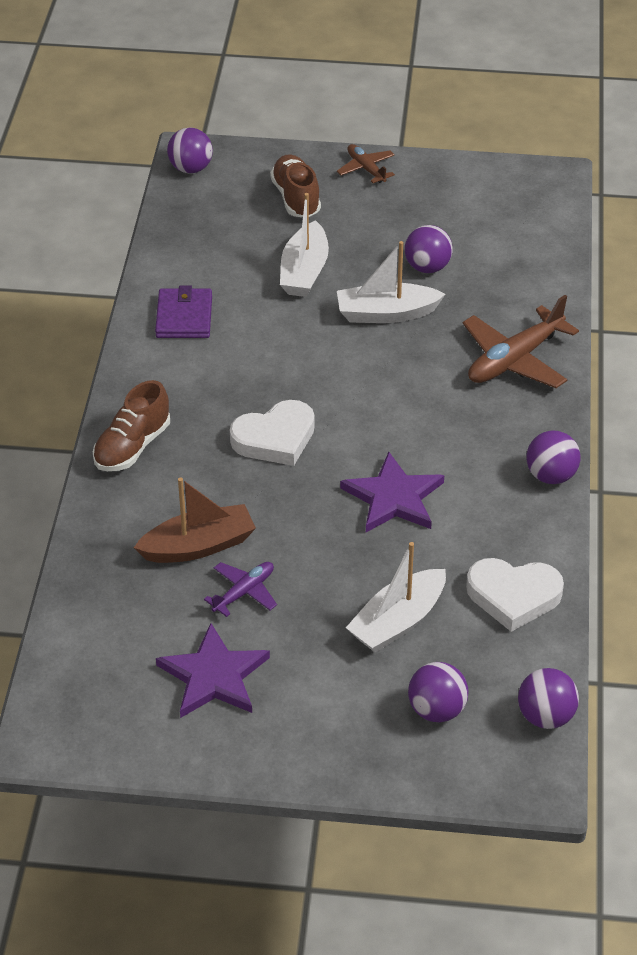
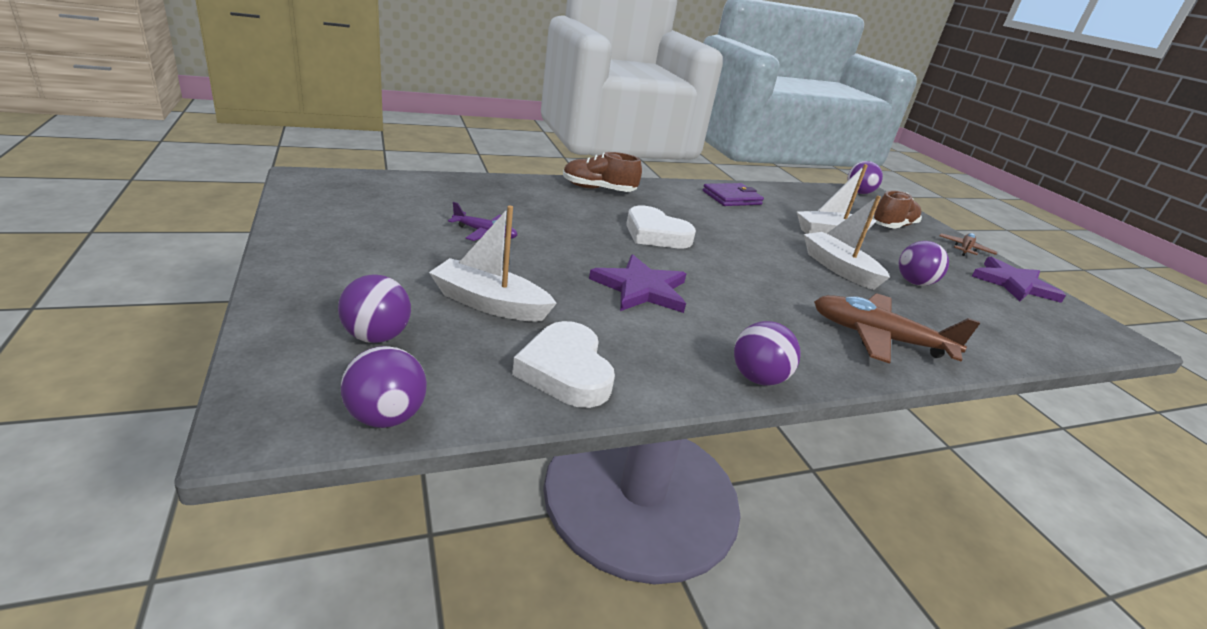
camera: 60 degrees right, 15 degrees down
brown boat [134,477,256,563] -> none
purple star [156,623,270,718] -> purple star moved to [972,256,1066,303]

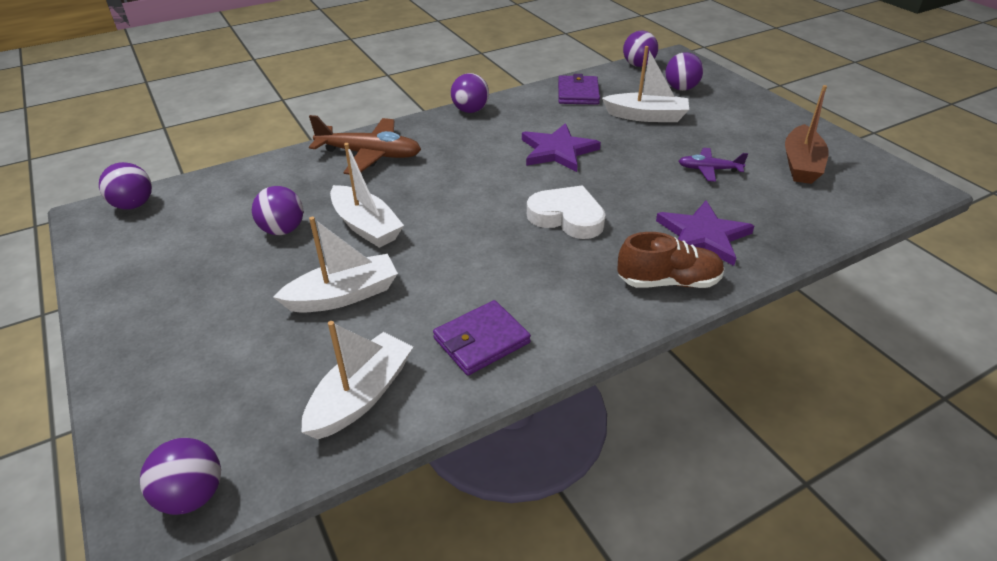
camera: 175 degrees right, 10 degrees up
white heart [512,321,615,408] -> purple wallet [558,74,600,105]
brown shoe [872,191,922,229] -> none
brown plane [939,233,997,256] -> none
purple star [972,256,1066,303] -> purple star moved to [656,200,754,266]
none -> purple ball [99,162,152,210]
none -> white boat [301,321,413,440]
none -> brown boat [785,85,829,184]

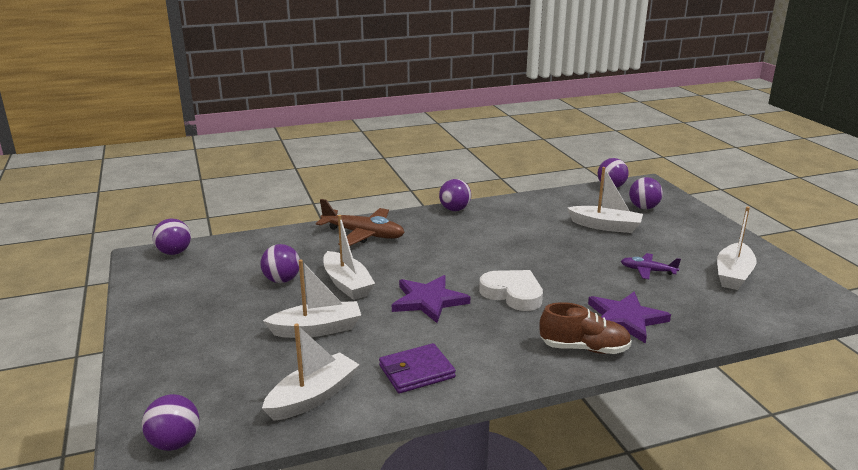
camera: 10 degrees right, 15 degrees down
purple star [522,123,601,172] -> purple star moved to [392,275,470,323]
purple wallet [558,74,600,105] -> none
brown boat [785,85,829,184] -> white boat [717,207,757,290]

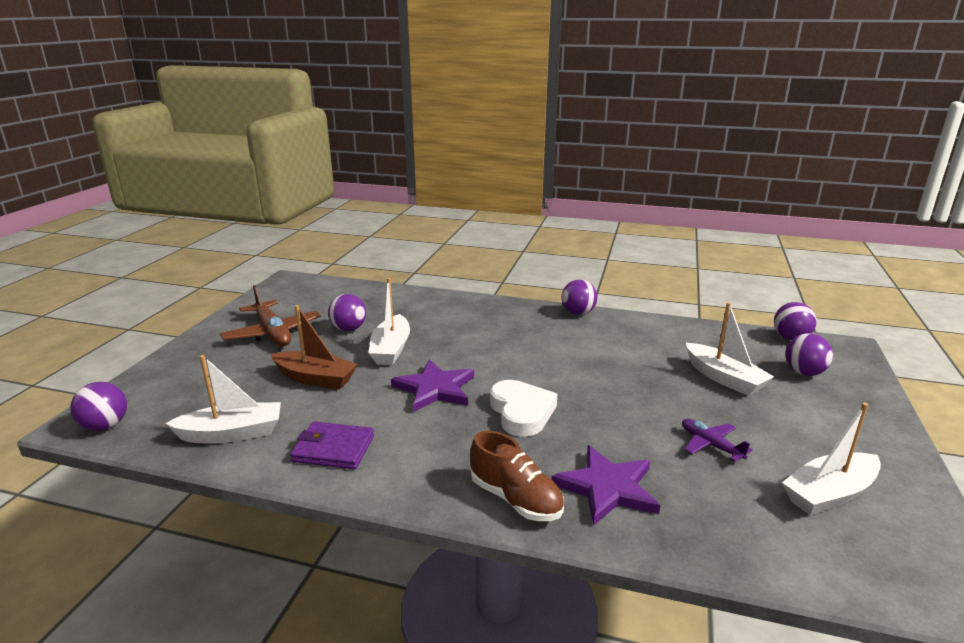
camera: 35 degrees right, 0 degrees up
purple ball [153,219,191,255] -> none
white boat [263,259,361,338] -> brown boat [271,305,358,389]
brown plane [316,199,405,246] -> brown plane moved to [220,285,321,346]

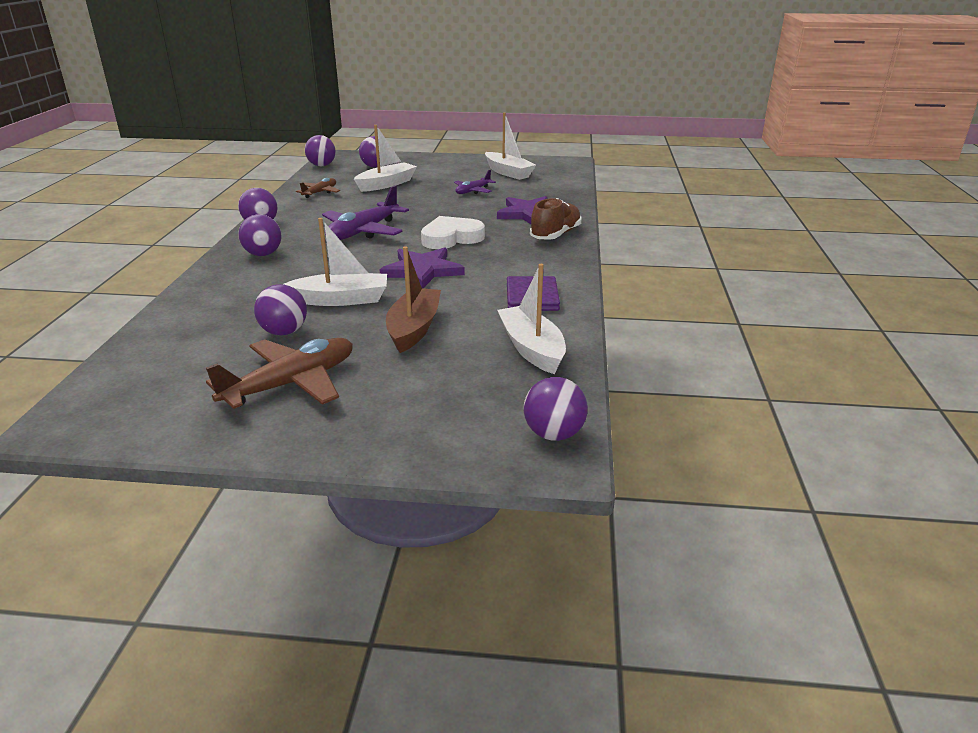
camera: 100 degrees left, 5 degrees up
none -> purple ball [238,215,282,256]
none -> brown plane [296,178,340,198]
none -> purple plane [322,185,409,240]

